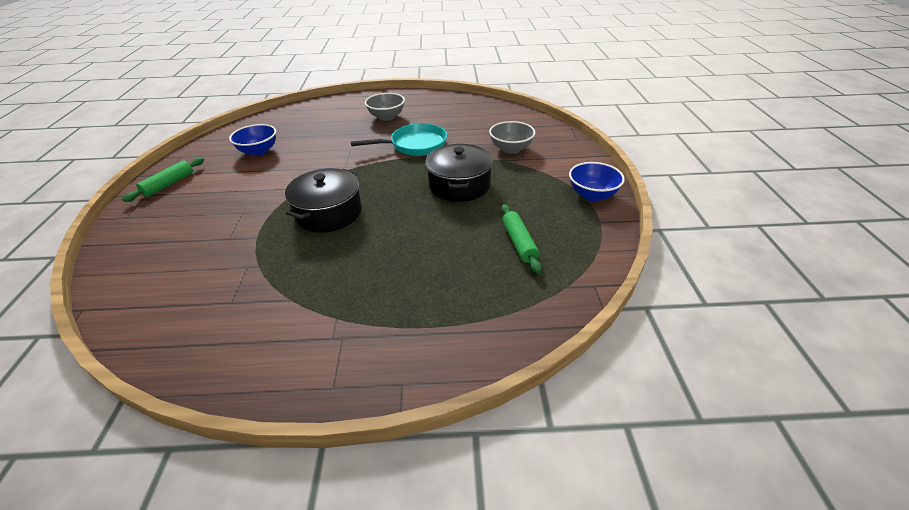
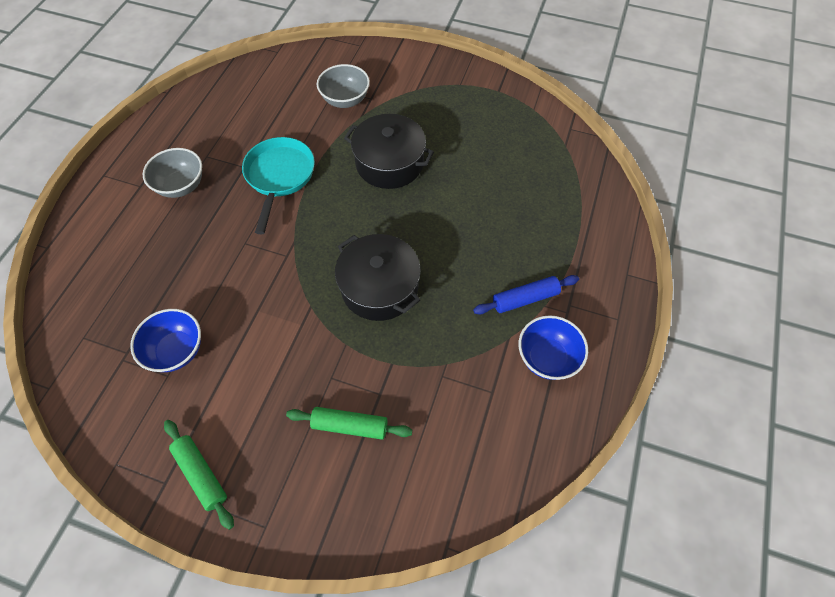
camera: 70 degrees left, 20 degrees up
green rolling pin [501,204,542,274] -> green rolling pin moved to [286,407,412,440]
blue bowl [569,162,625,201] -> blue bowl moved to [519,315,588,380]
none -> blue rolling pin [473,275,579,314]

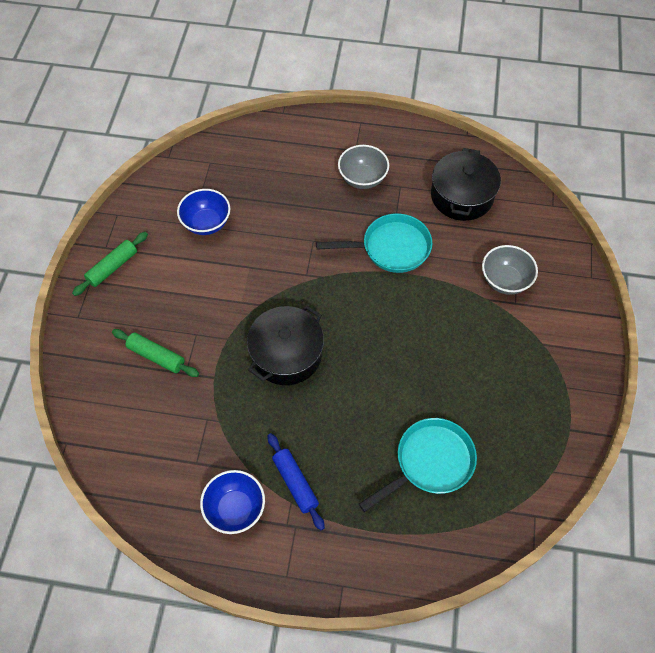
camera: 80 degrees right, 0 degrees up
green rolling pin [286,407,412,440] -> green rolling pin turned 60 degrees counterclockwise [112,329,199,377]
black pot [344,114,434,189] -> black pot moved to [431,148,501,221]
none -> turquoise pan [359,418,477,512]

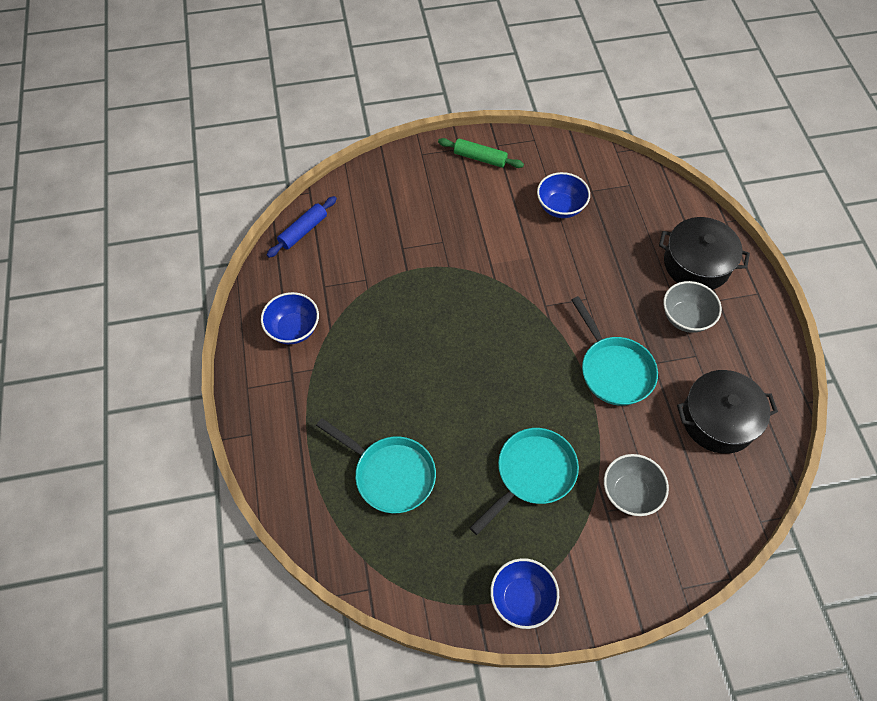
camera: 70 degrees right, 0 degrees up
green rolling pin [112,329,199,377] -> none
black pot [247,305,324,385] -> black pot moved to [659,217,750,290]
blue rolling pin [268,433,325,530] -> blue rolling pin moved to [267,196,337,258]
none -> turquoise pan [470,428,579,535]
none -> blue bowl [490,558,559,629]

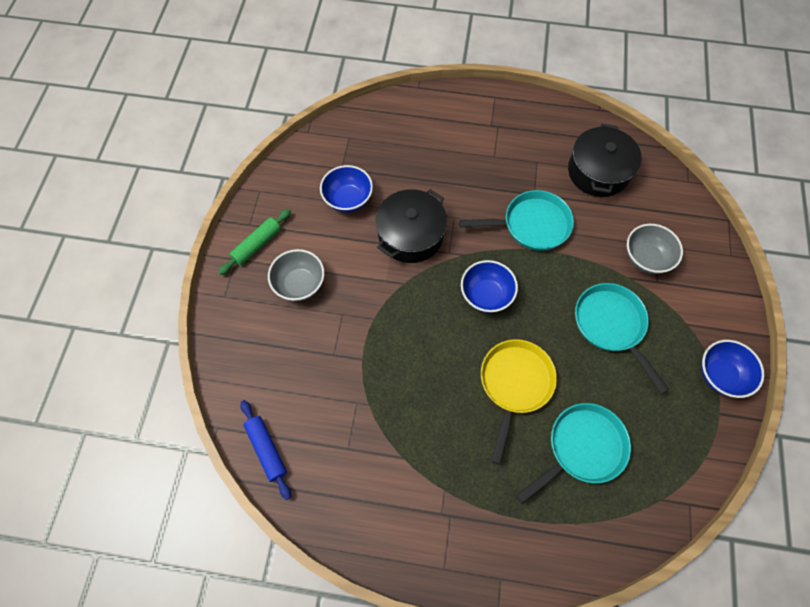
camera: 70 degrees left, 5 degrees up
blue bowl [261,292,319,344] -> blue bowl moved to [461,260,518,313]
black pot [659,217,750,290] -> black pot moved to [375,189,447,263]
grey bowl [663,281,722,333] -> grey bowl moved to [268,249,325,301]
none -> yellow pan [481,339,557,465]

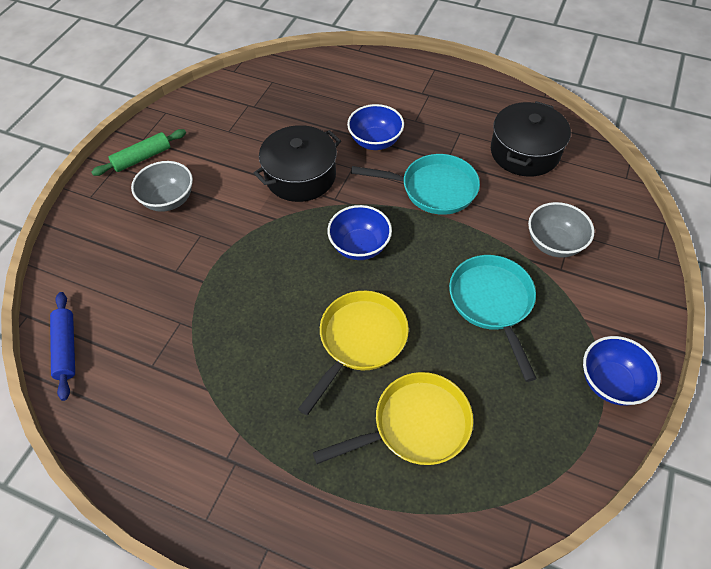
camera: 15 degrees right, 10 degrees down
blue bowl [320,165,373,213] -> blue bowl moved to [347,104,404,150]
turquoise pan [515,403,631,504] -> yellow pan [313,372,473,465]

